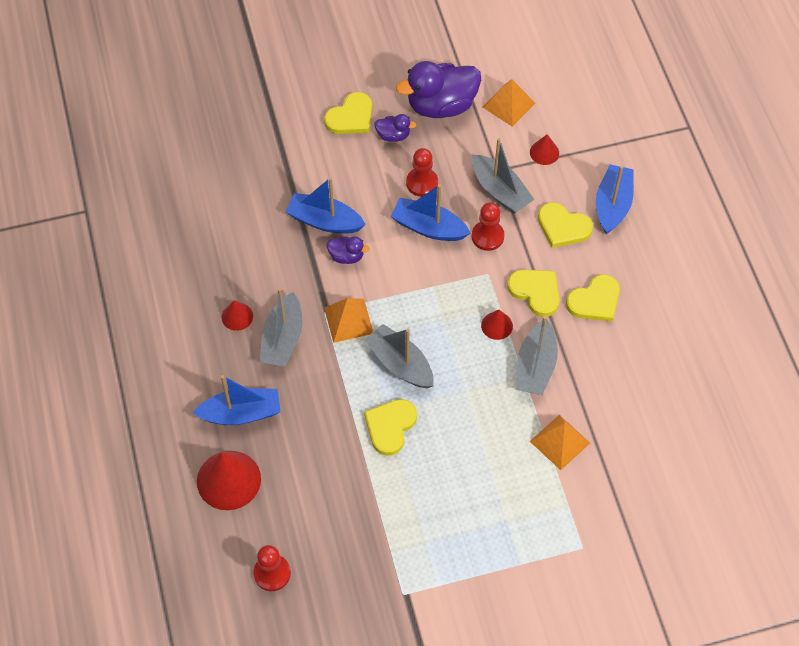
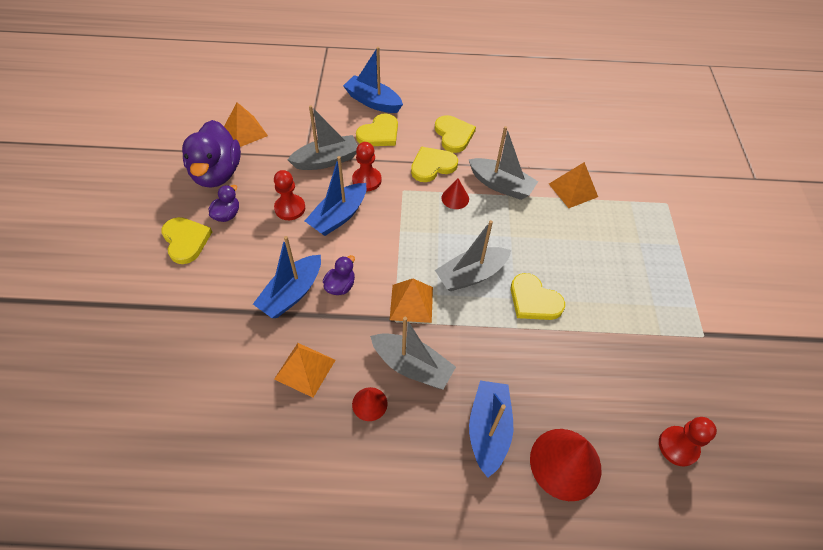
camera: 75 degrees left, 5 degrees down
red cone [530,134,559,165] -> none
none -> orange pyramid [274,343,335,398]

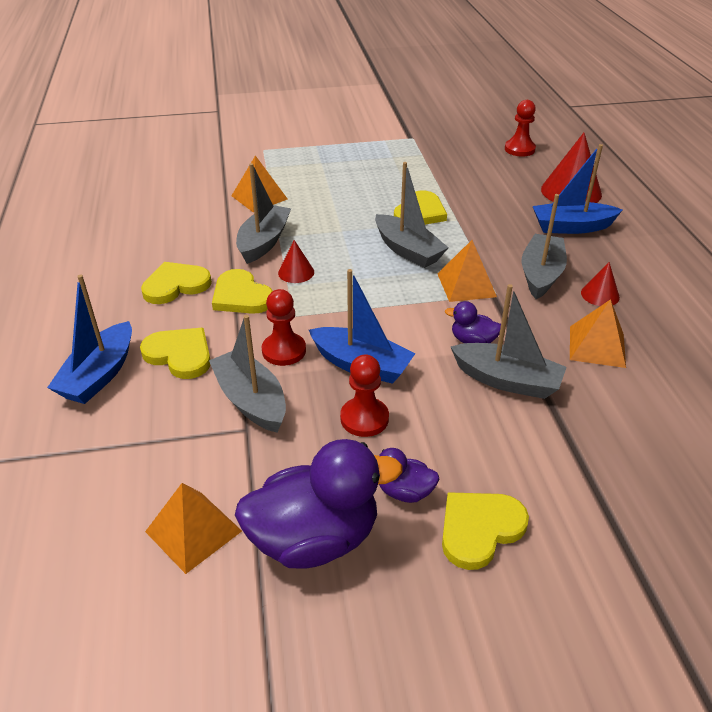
camera: 100 degrees left, 15 degrees down
blue boat [253,236,321,318] -> grey boat [451,284,567,399]

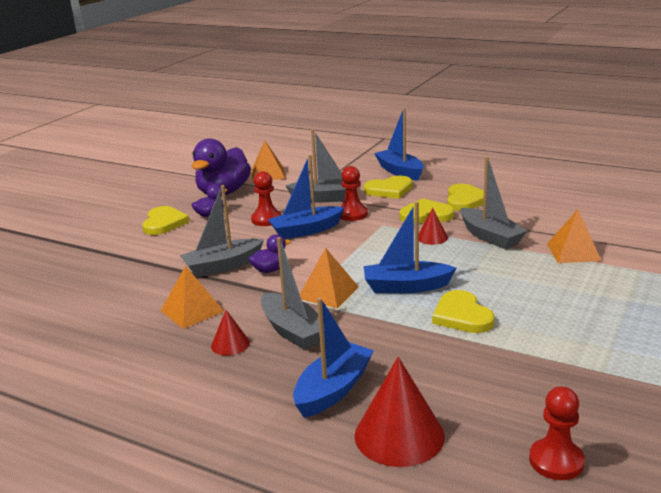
camera: 130 degrees right, 15 degrees down
grey boat [375,162,449,268] -> blue boat [364,202,457,293]

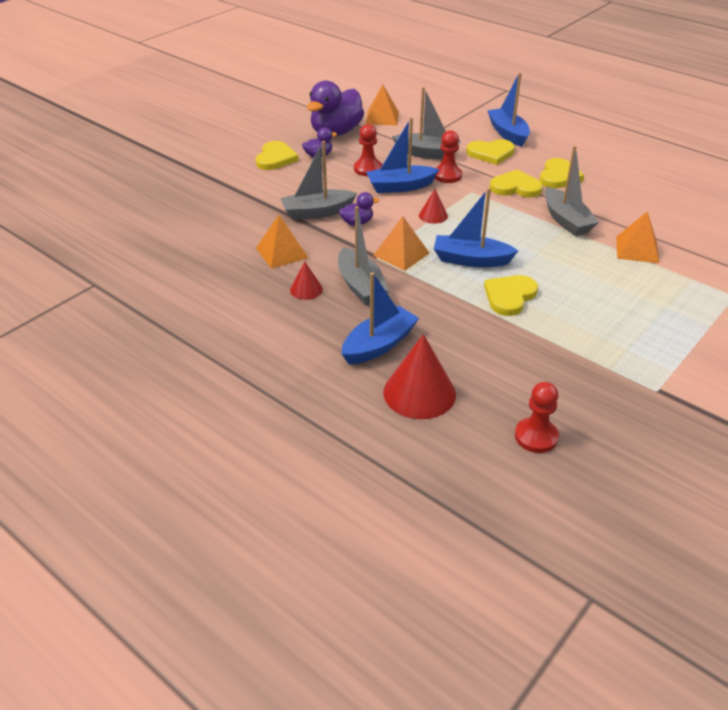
camera: 10 degrees right, 15 degrees up
red cone [419,208,448,245] -> red cone moved to [419,189,448,224]
yellow heart [432,290,495,333] -> yellow heart turned 45 degrees clockwise [484,275,538,316]

